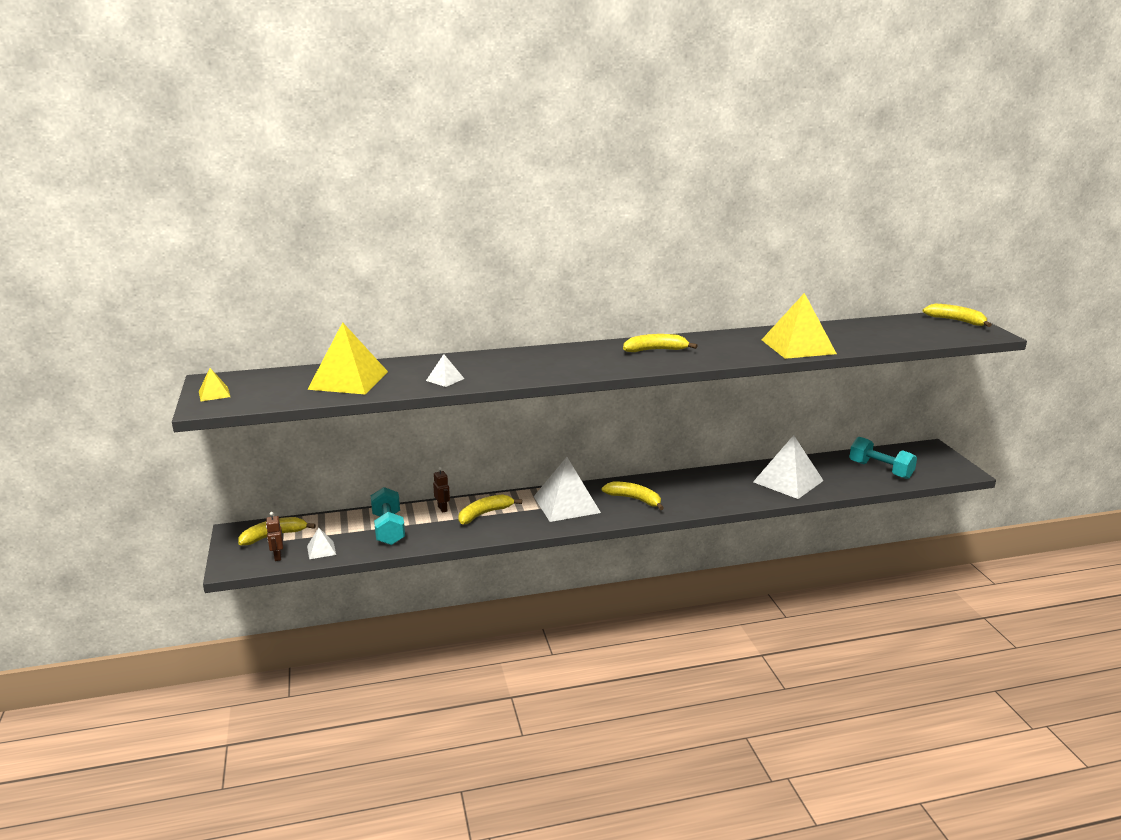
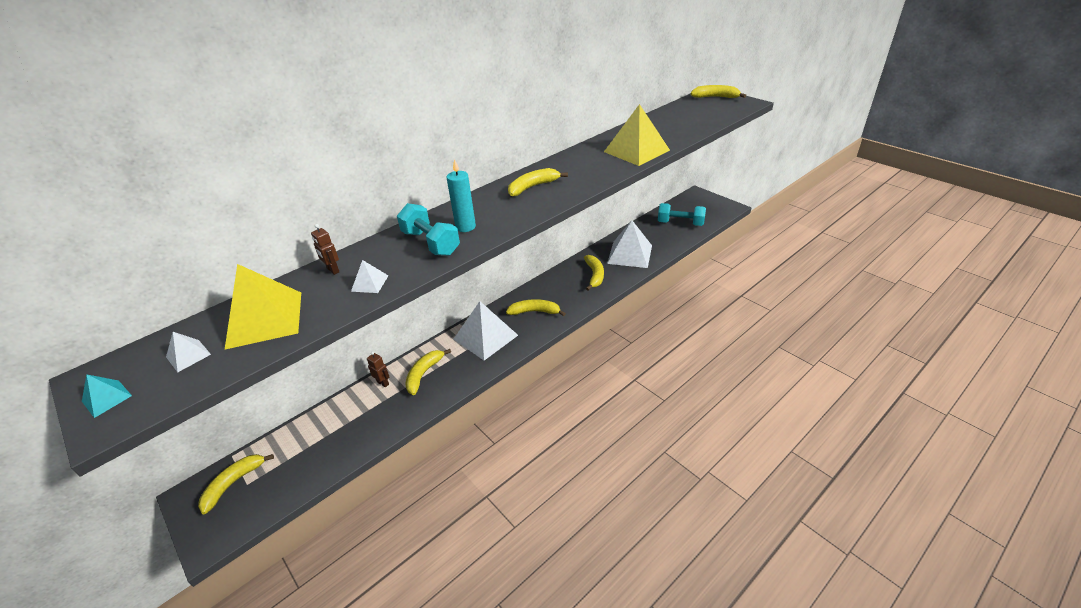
camera: 25 degrees left, 15 degrees up
yellow pyramid [199,368,230,401] -> turquoise pyramid [82,374,132,418]
brown robot [266,512,283,561] -> brown robot moved to [311,224,340,275]
white pyramid [307,528,336,559] -> white pyramid moved to [166,332,211,372]
turquoise dumbbell [371,487,405,545] -> turquoise dumbbell moved to [397,203,460,256]
none -> turquoise candle [447,159,476,232]
none -> yellow banana [584,255,604,290]

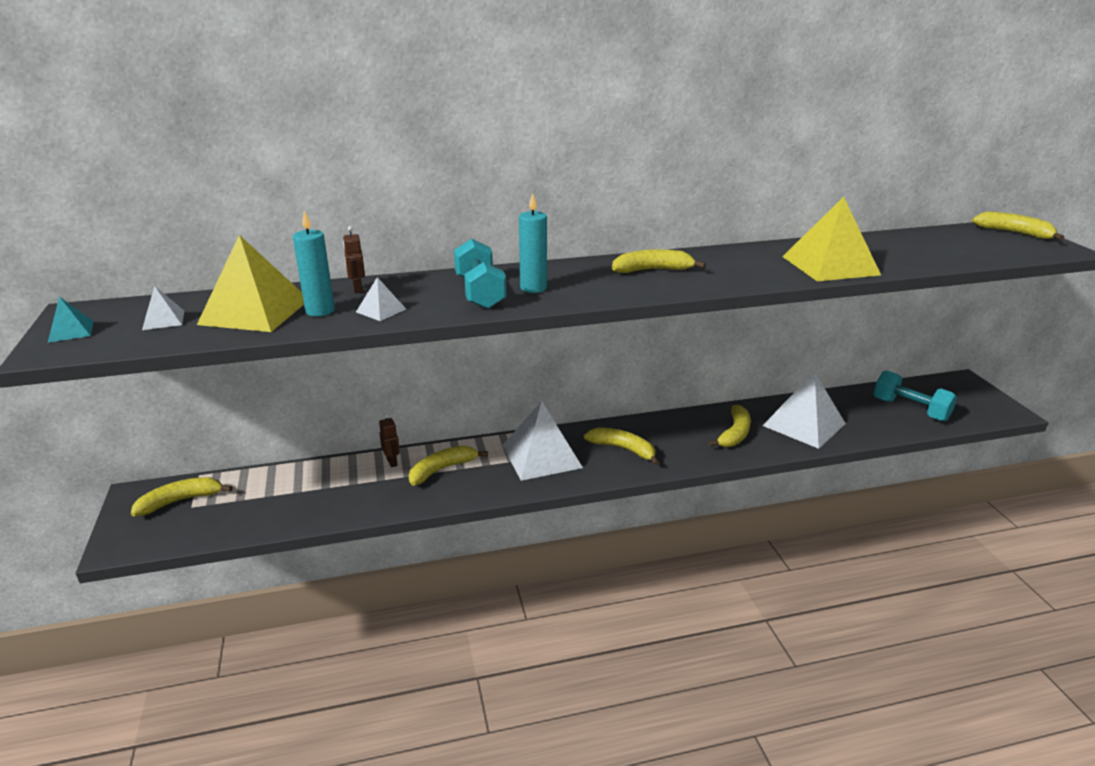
camera: 25 degrees right, 10 degrees down
none -> turquoise candle [293,211,335,316]

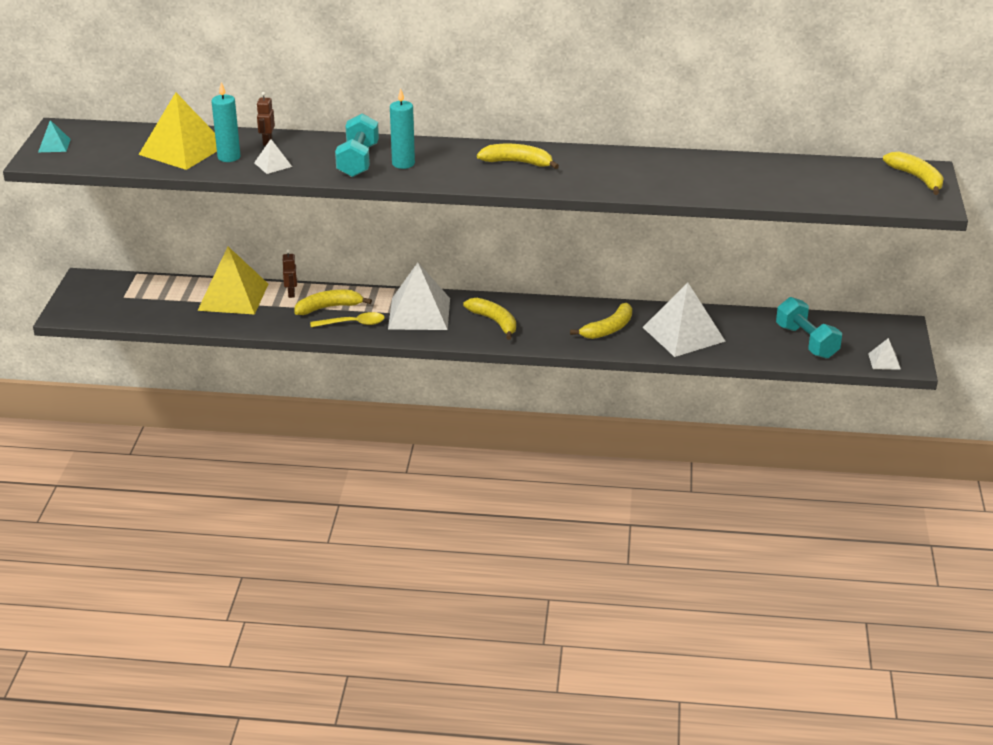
camera: 20 degrees right, 5 degrees up
yellow banana [131,477,233,516] -> none
white pyramid [142,286,184,330] -> white pyramid moved to [868,338,901,370]
yellow pyramid [782,197,881,281] -> yellow pyramid moved to [197,247,268,315]
none -> yellow spoon [310,312,385,327]

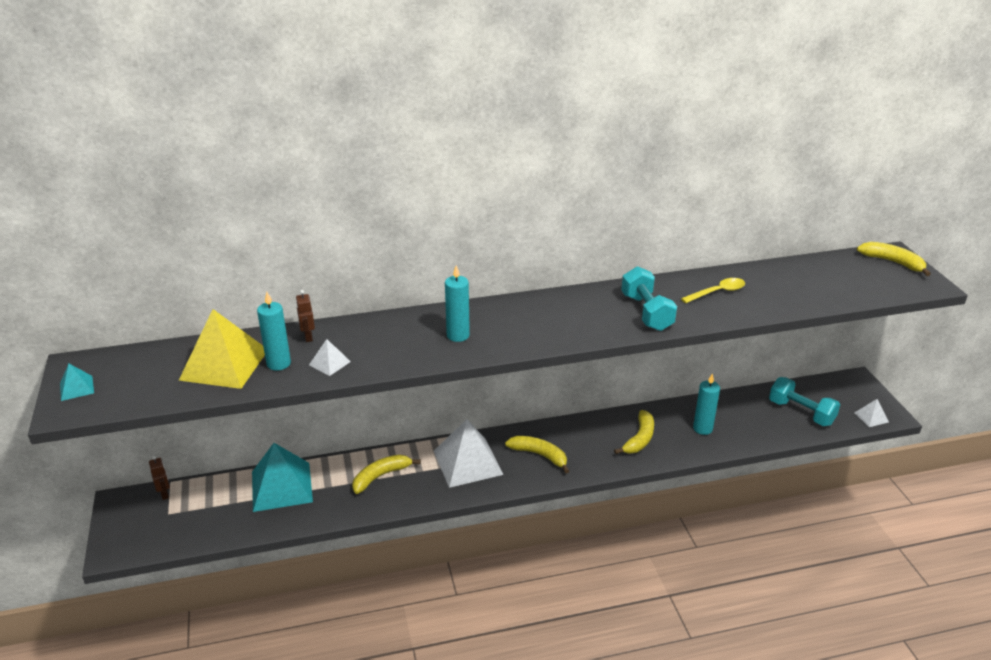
camera: 20 degrees left, 0 degrees up
yellow pyramid [197,247,268,315] -> turquoise pyramid [252,443,313,512]
brown robot [283,249,297,298] -> brown robot moved to [149,456,170,500]
yellow spoon [310,312,385,327] -> yellow spoon moved to [681,278,745,303]
turquoise dumbbell [335,113,379,177] -> turquoise dumbbell moved to [621,266,677,331]
yellow banana [477,144,559,169] -> none
white pyramid [643,282,726,357] -> turquoise candle [693,374,720,435]

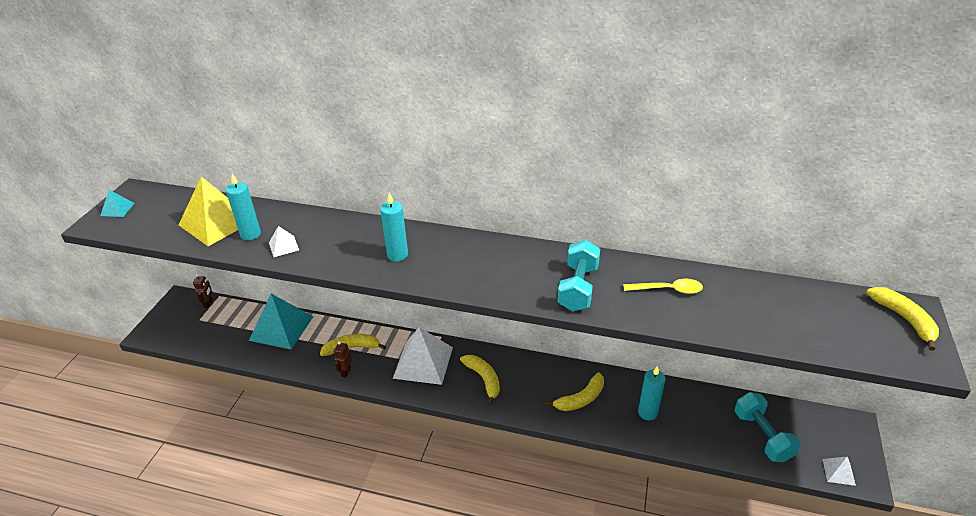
camera: 30 degrees right, 5 degrees up
brown robot [296,290,315,342] -> brown robot moved to [334,341,352,378]

